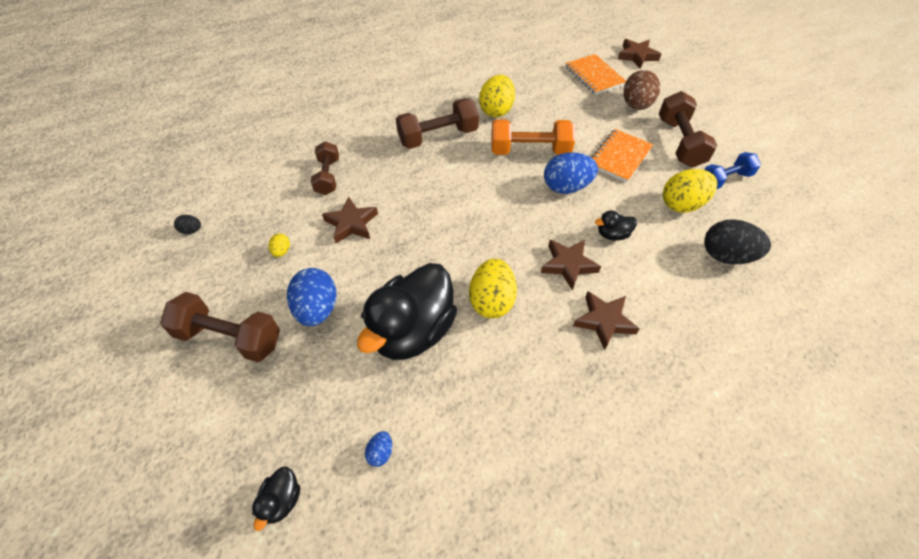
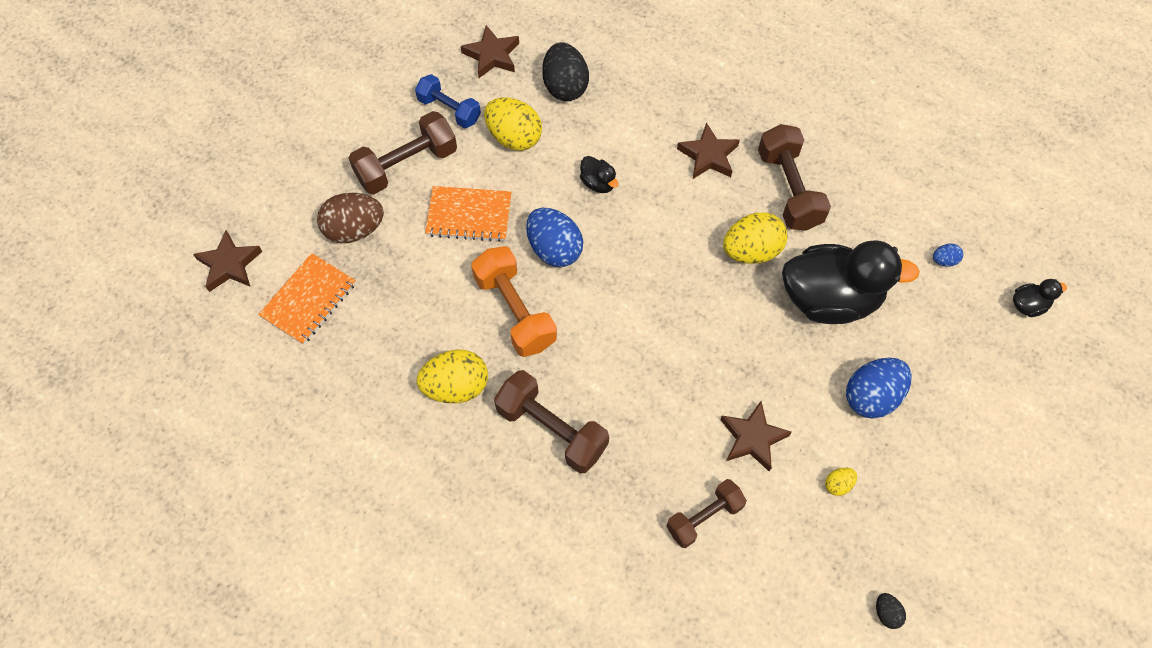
camera: 120 degrees left, 10 degrees up
brown dumbbell [160,292,280,362] -> brown dumbbell moved to [758,124,831,231]
brown star [541,240,601,290] -> brown star moved to [461,25,519,78]

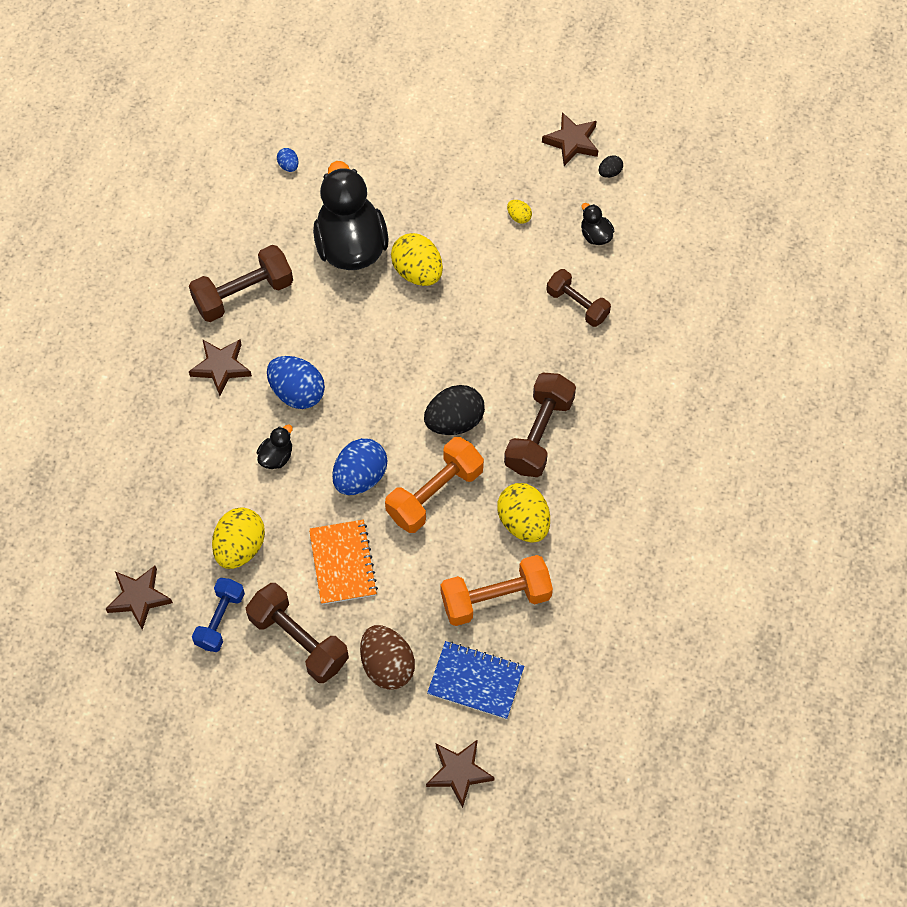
camera: 105 degrees left, 0 degrees up
orange notebook [258,253,356,345] -> blue notebook [427,641,524,719]
black egg [542,42,589,101] -> black egg moved to [424,385,485,435]
brown star [720,401,792,471] -> brown star moved to [542,112,598,166]
yellow egg [723,212,787,264] -> yellow egg moved to [391,233,443,286]
blue egg [846,358,912,419] -> blue egg moved to [267,356,325,409]
black duck [1013,279,1067,317] -> black duck moved to [581,203,614,245]
none -> orange dumbbell [441,555,553,626]

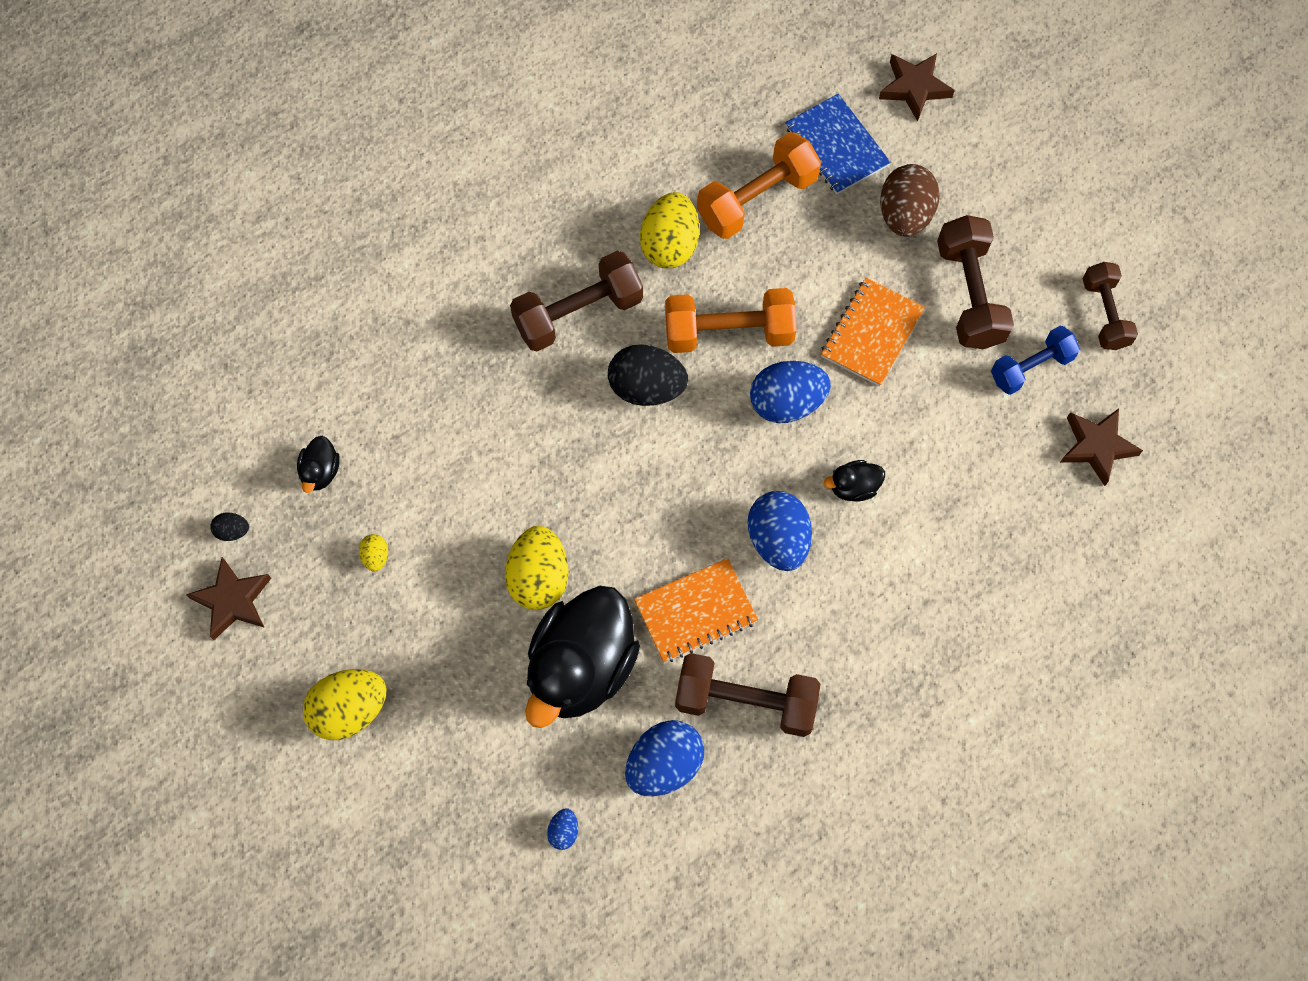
camera: 140 degrees left, 5 degrees up
brown star [189,339,252,396] -> none
yellow egg [212,507,265,569] -> yellow egg moved to [303,669,387,740]
orange dumbbell [441,555,553,626] -> orange dumbbell turned 60 degrees counterclockwise [697,132,821,239]
brown dumbbell [546,269,611,327] -> brown dumbbell moved to [1083,262,1138,350]
none -> blue egg [625,720,704,796]
none -> orange notebook [634,558,758,663]

